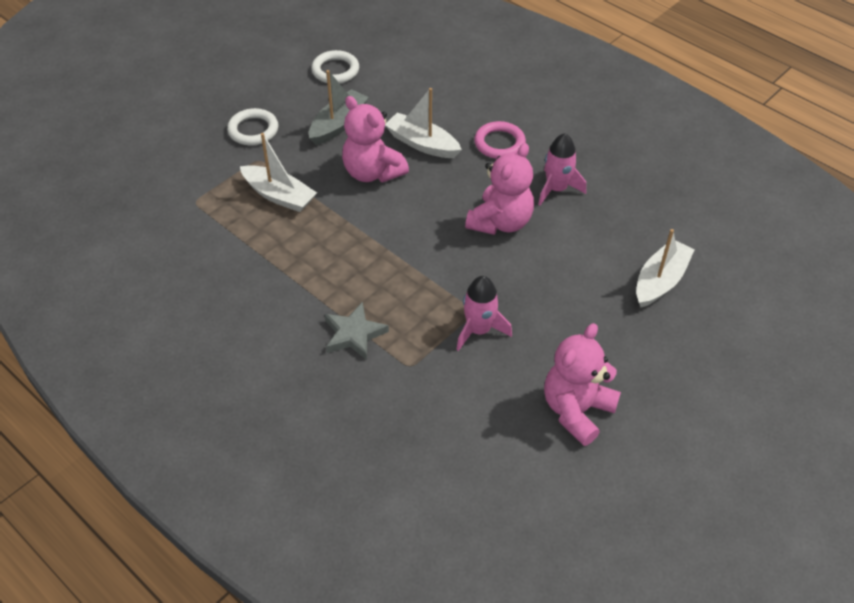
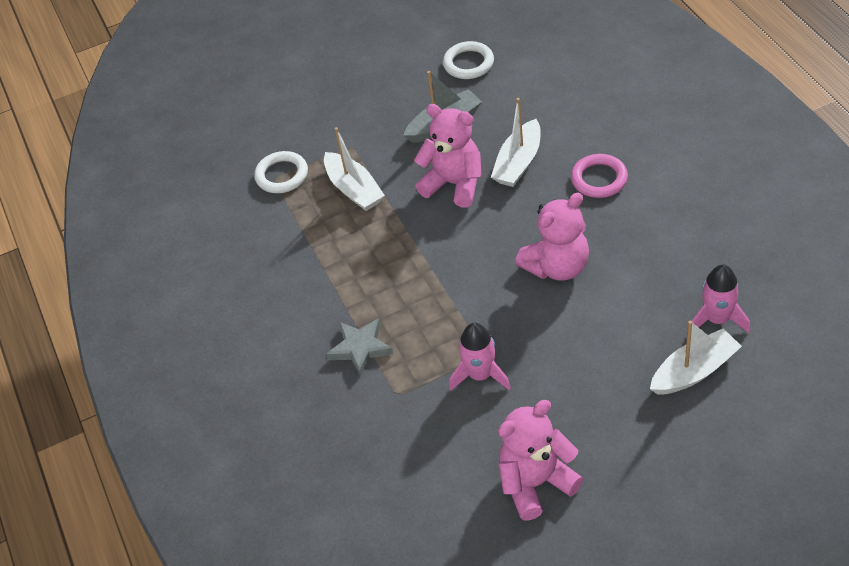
camera: 30 degrees right, 0 degrees up
white ring [227,108,279,145] -> white ring moved to [254,151,308,193]
pink teddy bear [342,96,409,183] -> pink teddy bear turned 135 degrees clockwise [414,104,482,208]
white boat [385,88,462,158] -> white boat turned 120 degrees counterclockwise [491,98,541,187]
pink rocket [538,133,586,205] -> pink rocket moved to [692,264,750,333]

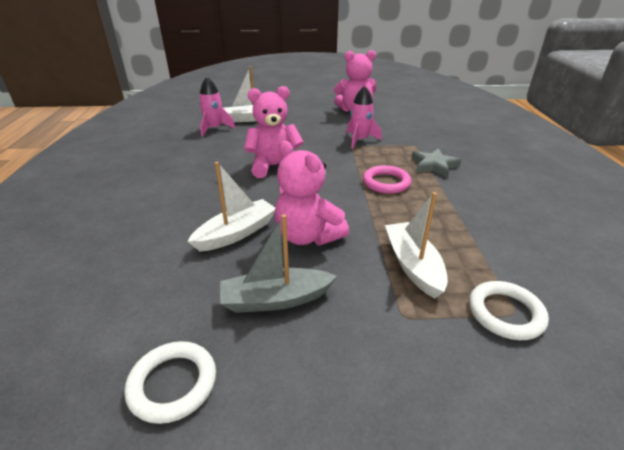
camera: 165 degrees left, 15 degrees down
pink ring [571,154,628,198] -> pink ring moved to [363,165,411,194]

